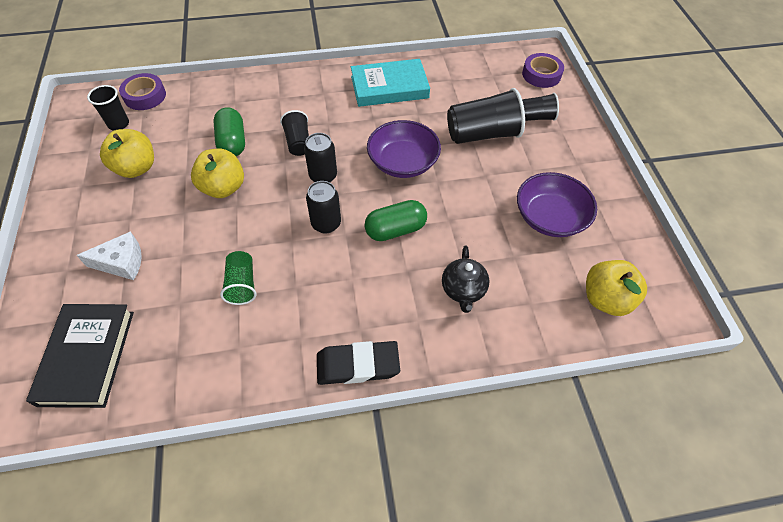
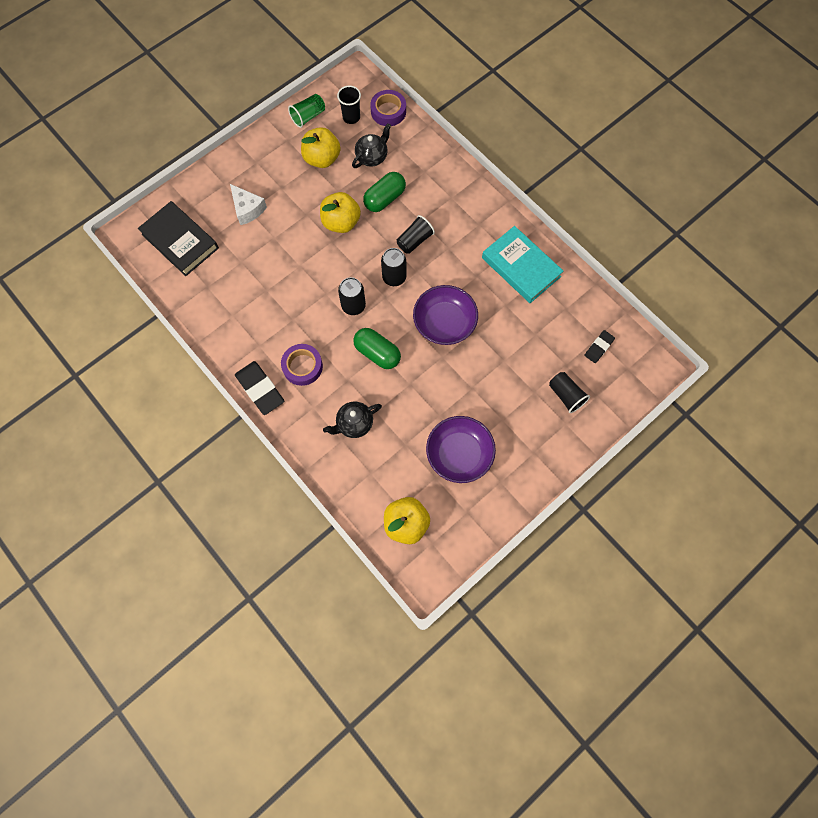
camera: 60 degrees right, 15 degrees up
black book [26,304,134,408] -> black book turned 75 degrees clockwise [138,201,219,276]
green cup [220,251,257,305] -> green cup moved to [288,94,325,128]
black cup [447,88,525,144] -> none
purple tape [522,53,564,88] -> purple tape moved to [281,344,323,386]
none -> black teapot [352,123,391,168]
none -> black eraser [584,330,615,363]

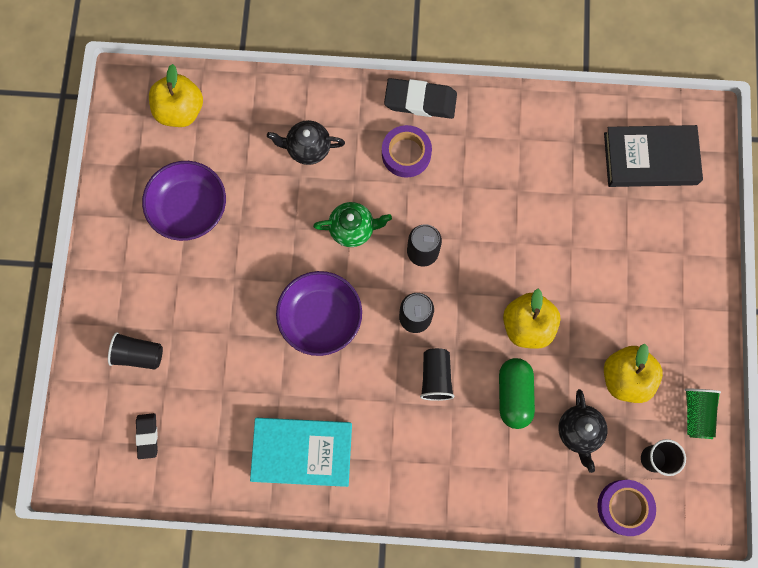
camera: 135 degrees right, 5 degrees up
white cheese [230,184,267,225] -> none
black teapot [323,401,382,438] -> black teapot turned 105 degrees counterclockwise [267,120,345,165]
green capsule [353,328,401,369] -> green teapot [313,202,392,247]

